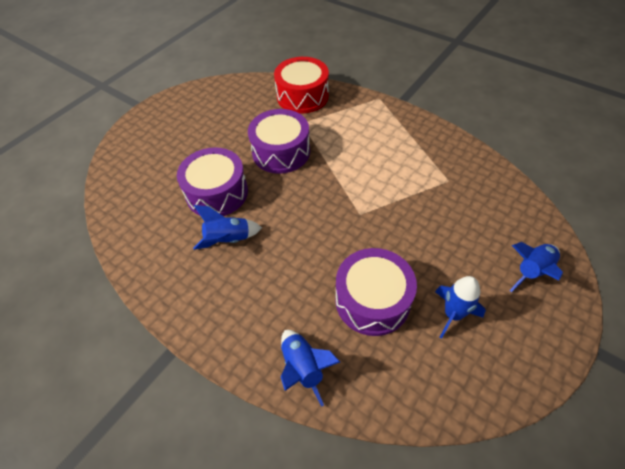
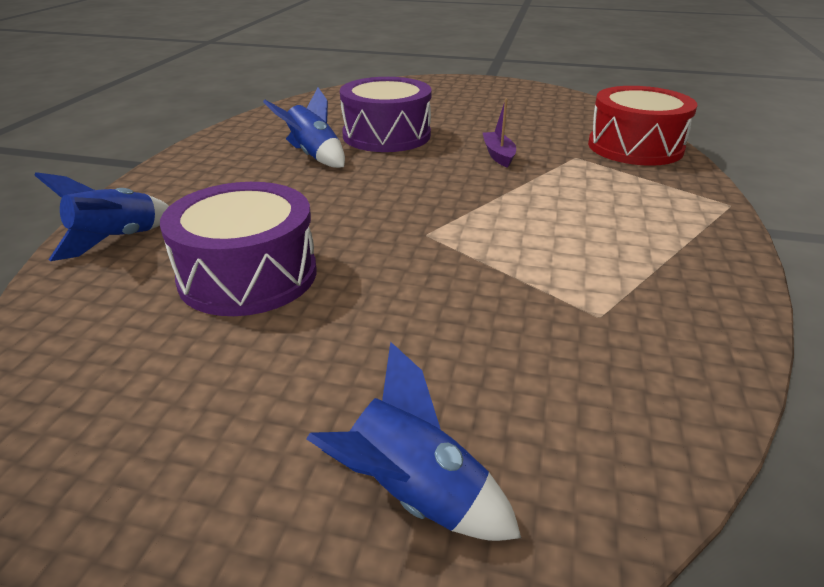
camera: 65 degrees right, 20 degrees down
purple drum [248,109,310,174] -> purple boat [483,99,516,168]
blue rocket [435,276,486,339] -> none

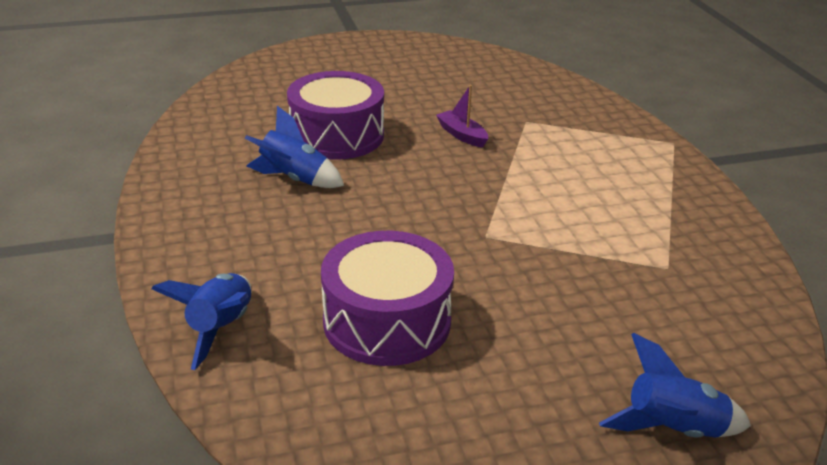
camera: 30 degrees left, 0 degrees up
red drum [588,86,698,166] -> none

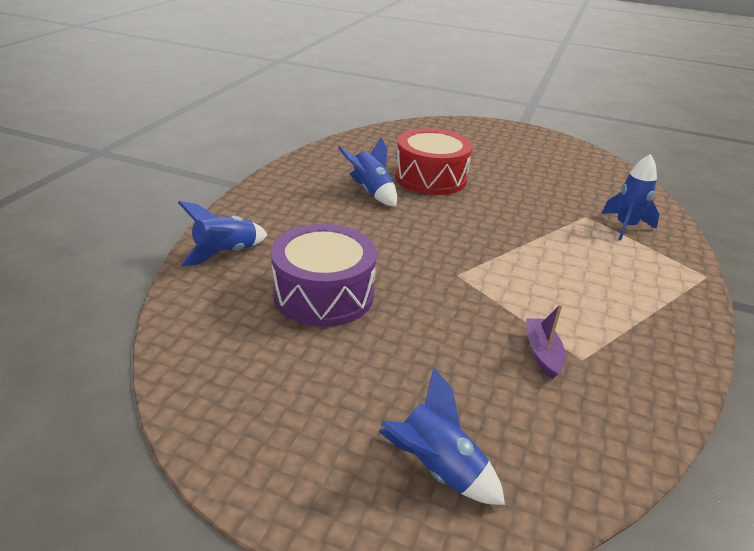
camera: 35 degrees right, 0 degrees up
purple drum [287,71,384,160] -> red drum [395,128,473,195]
purple boat [436,85,488,148] -> purple boat moved to [526,304,565,379]
none -> blue rocket [602,154,659,241]

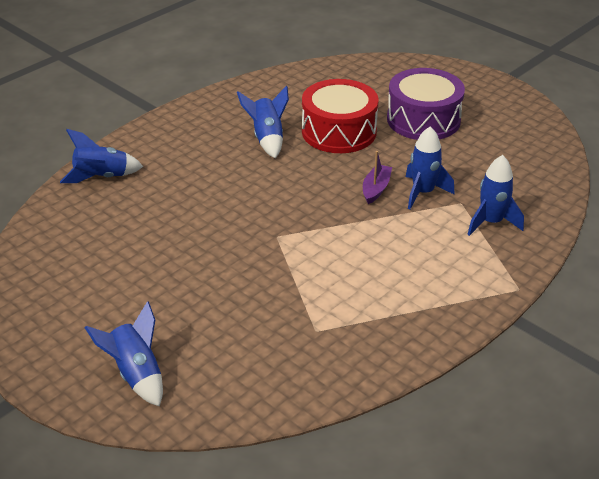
camera: 25 degrees right, 5 degrees up
purple drum [271,224,377,327] -> purple drum moved to [387,68,465,140]
purple boat [526,304,565,379] -> purple boat moved to [363,151,392,204]
none -> blue rocket [406,126,455,209]

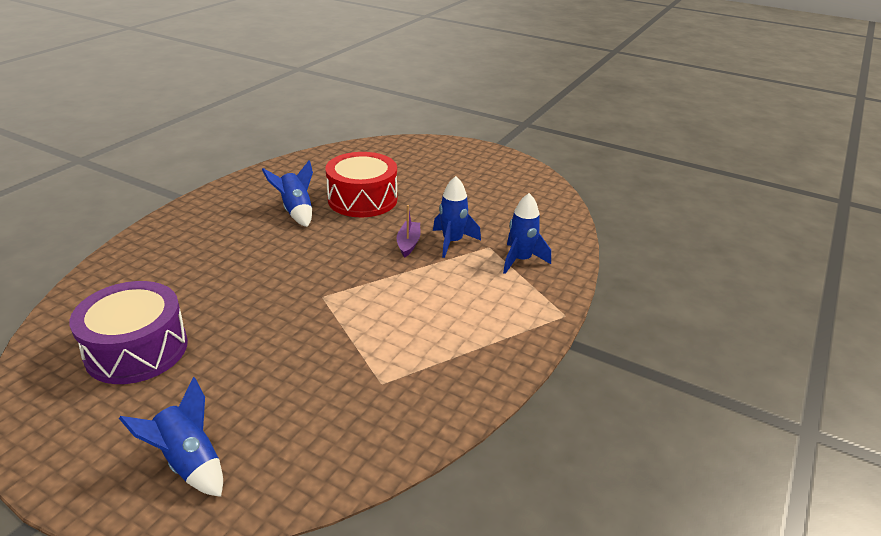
camera: 15 degrees left, 5 degrees down
blue rocket [60,129,143,183] -> none
purple drum [387,68,465,140] -> purple drum moved to [69,281,188,384]

